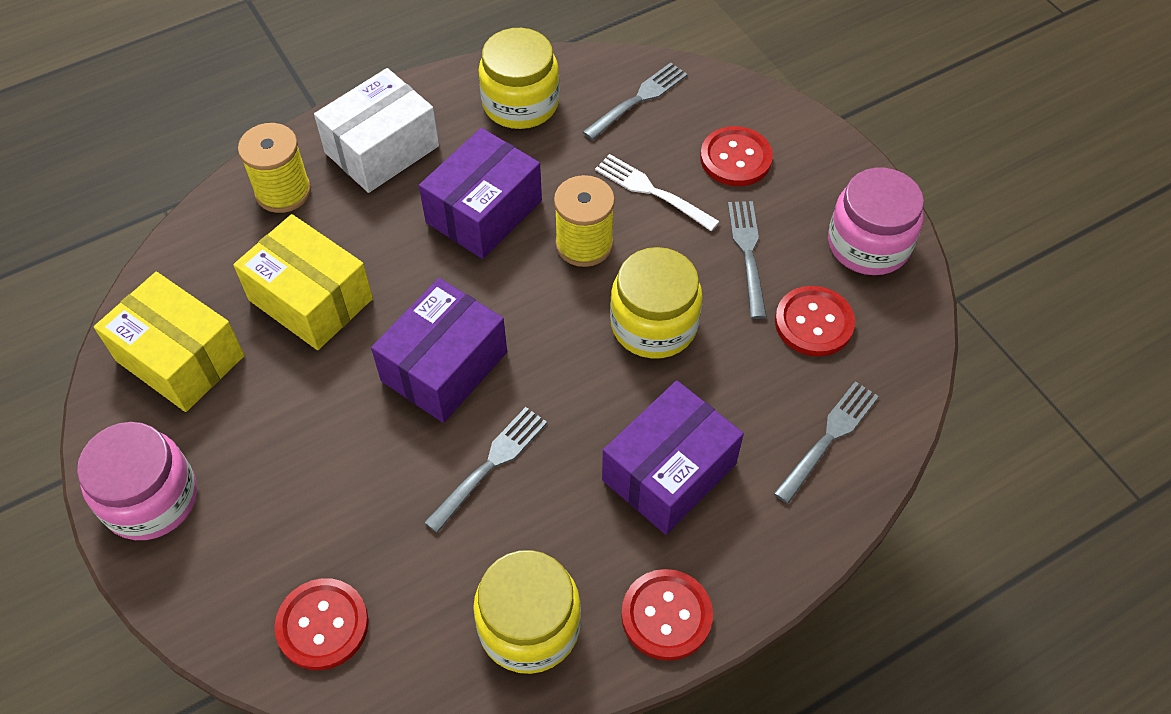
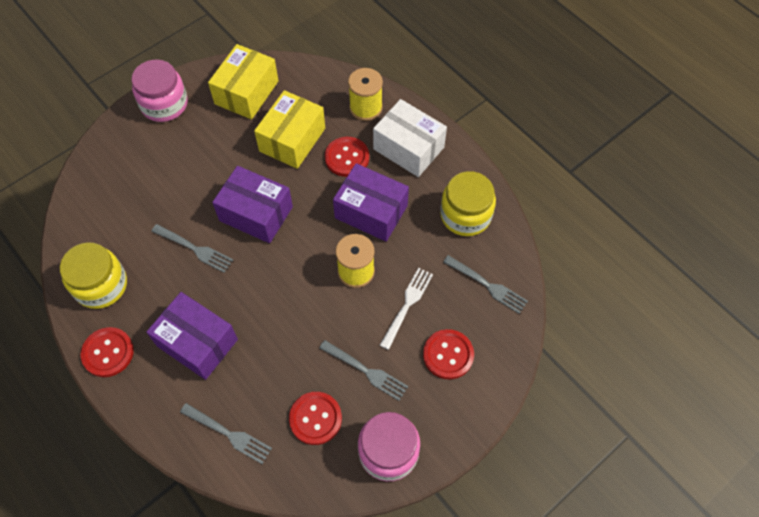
camera: 80 degrees right, 5 degrees up
red button [275,578,369,670] -> red button moved to [325,137,369,177]
yellow jar [610,247,703,359] -> none
grey fork [728,201,767,319] -> grey fork turned 45 degrees clockwise [319,340,408,401]

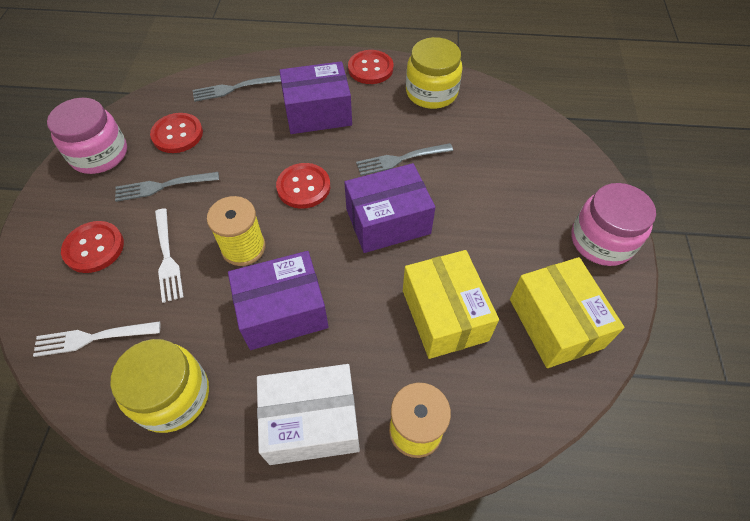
camera: 135 degrees right, 5 degrees down
red button [325,137,369,177] -> red button moved to [276,163,330,209]
grey fork [443,255,528,314] -> white fork [33,321,160,357]

